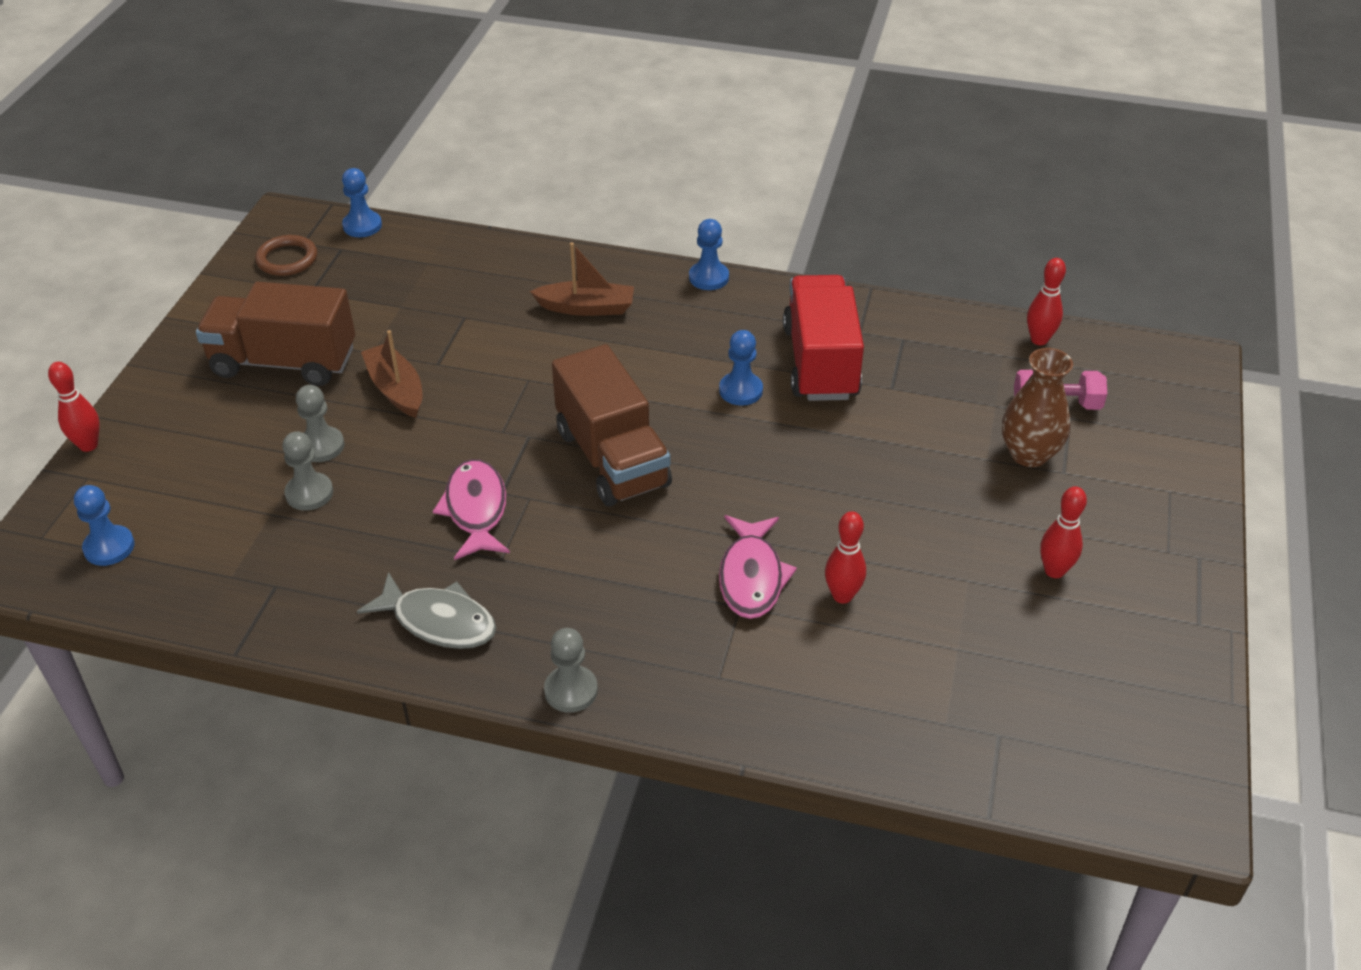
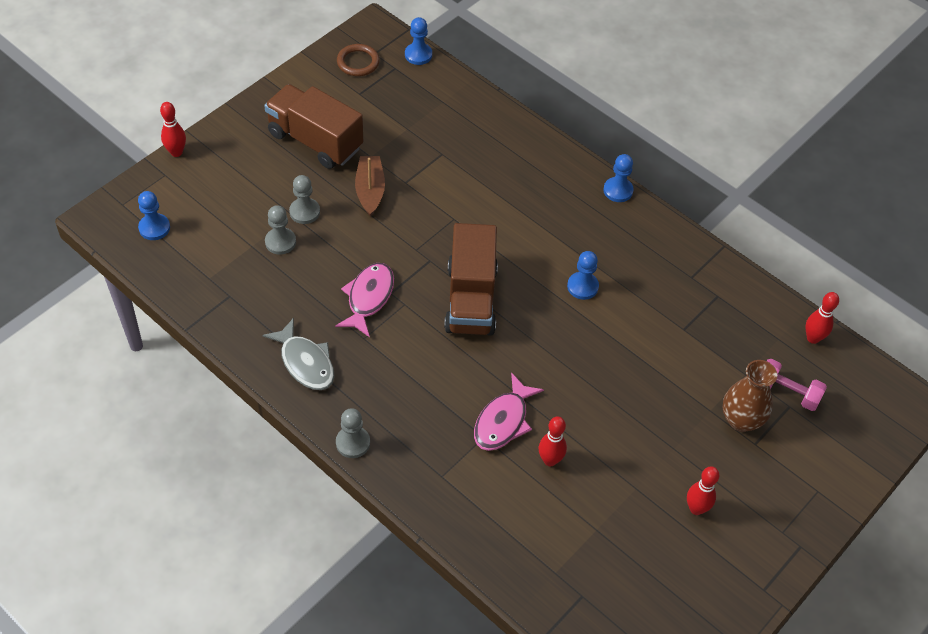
camera: 25 degrees right, 10 degrees up
brown boat [530,242,634,316] -> none
red truck [783,275,864,401] -> none

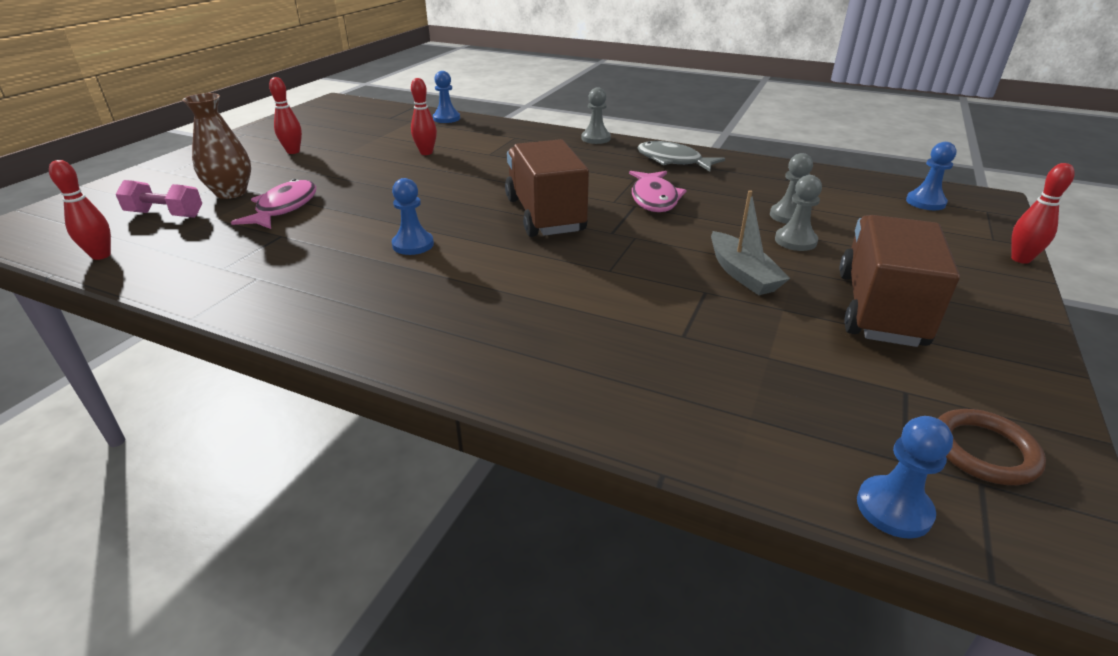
camera: 165 degrees right, 20 degrees down
brown truck [264,84,363,169] -> brown truck turned 90 degrees counterclockwise [839,215,960,347]
brown boat [355,156,385,217] -> grey boat [711,190,790,295]
pink fish [474,373,544,451] -> pink fish moved to [231,179,316,229]
blue pawn [603,154,634,202] -> blue pawn moved to [433,71,460,123]

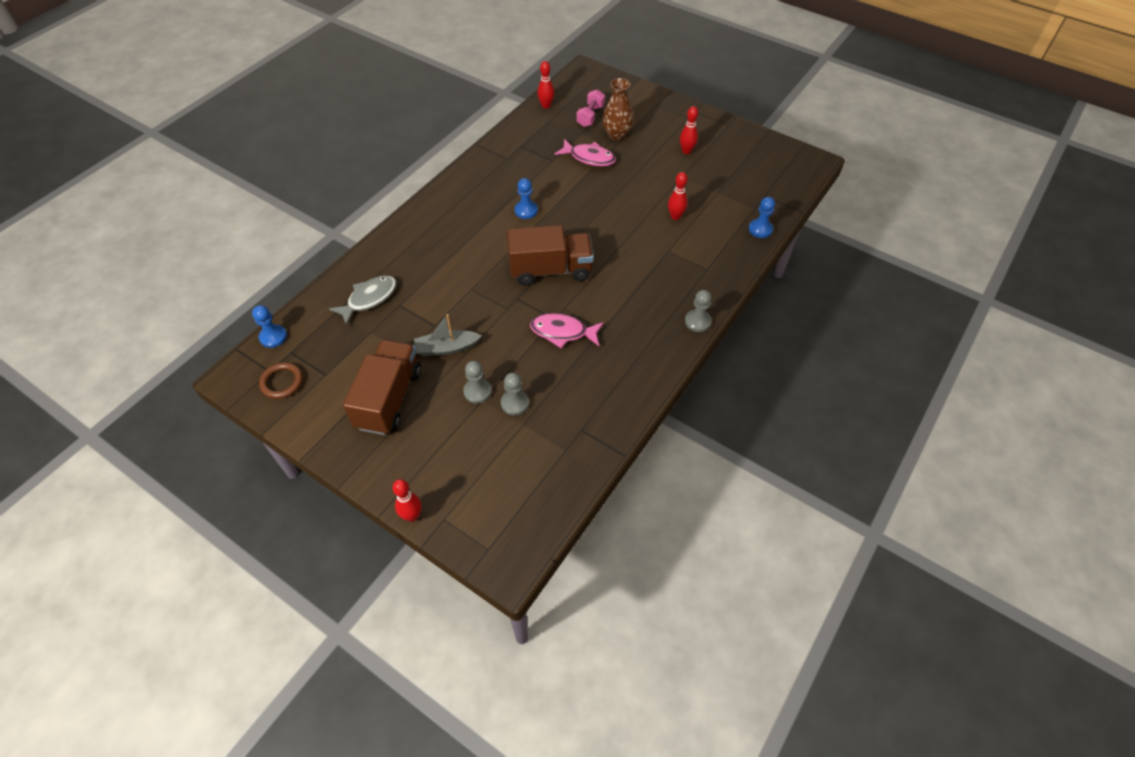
camera: 100 degrees right, 20 degrees up
grey fish [637,141,725,172] -> grey fish moved to [329,276,397,326]
brown truck [839,215,960,347] -> brown truck turned 105 degrees counterclockwise [343,340,421,435]
blue pawn [906,142,957,210] -> none

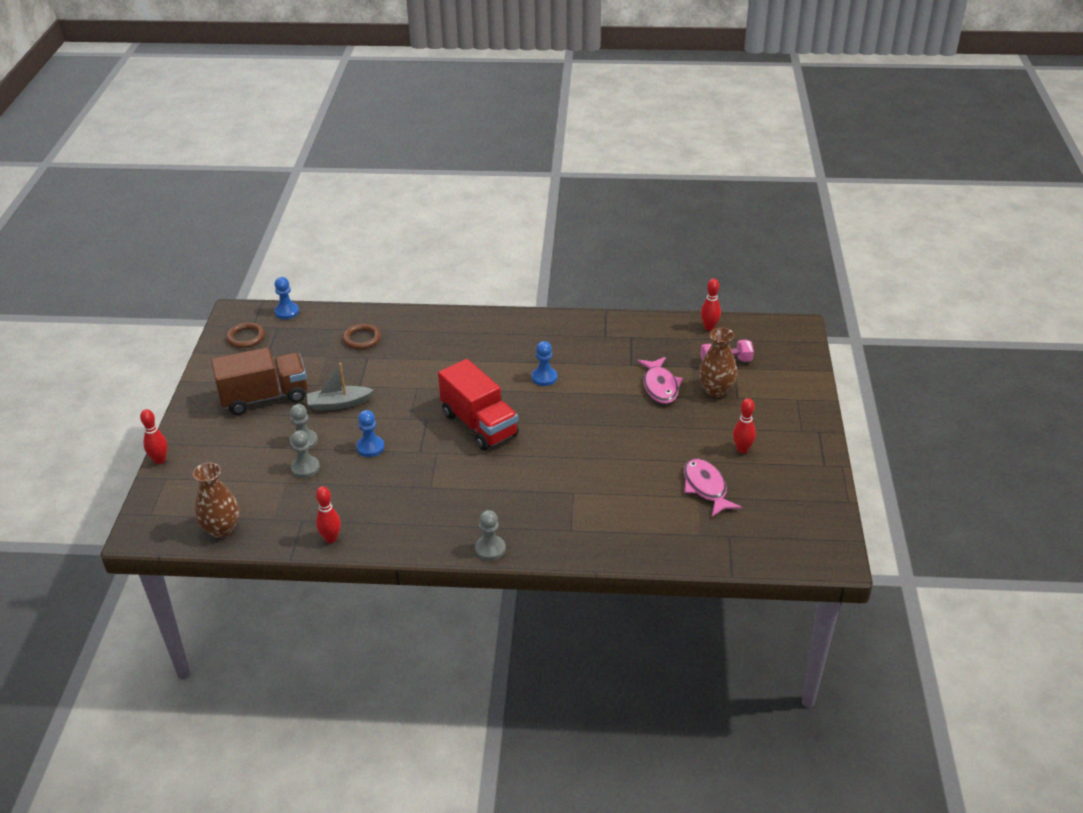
camera: 60 degrees right, 15 degrees down
grey fish [329,276,397,326] -> brown ring [342,324,381,349]
grey boat [414,314,482,356] -> grey boat turned 60 degrees counterclockwise [307,363,374,411]
brown truck [507,225,594,286] -> red truck [438,359,519,451]
pink fish [530,313,604,348] -> pink fish moved to [683,458,742,517]
red bowling pin [668,172,688,220] -> red bowling pin moved to [316,486,341,543]
blue pawn [749,197,775,238] -> blue pawn moved to [356,410,384,457]
none -> brown vase [193,463,239,538]

